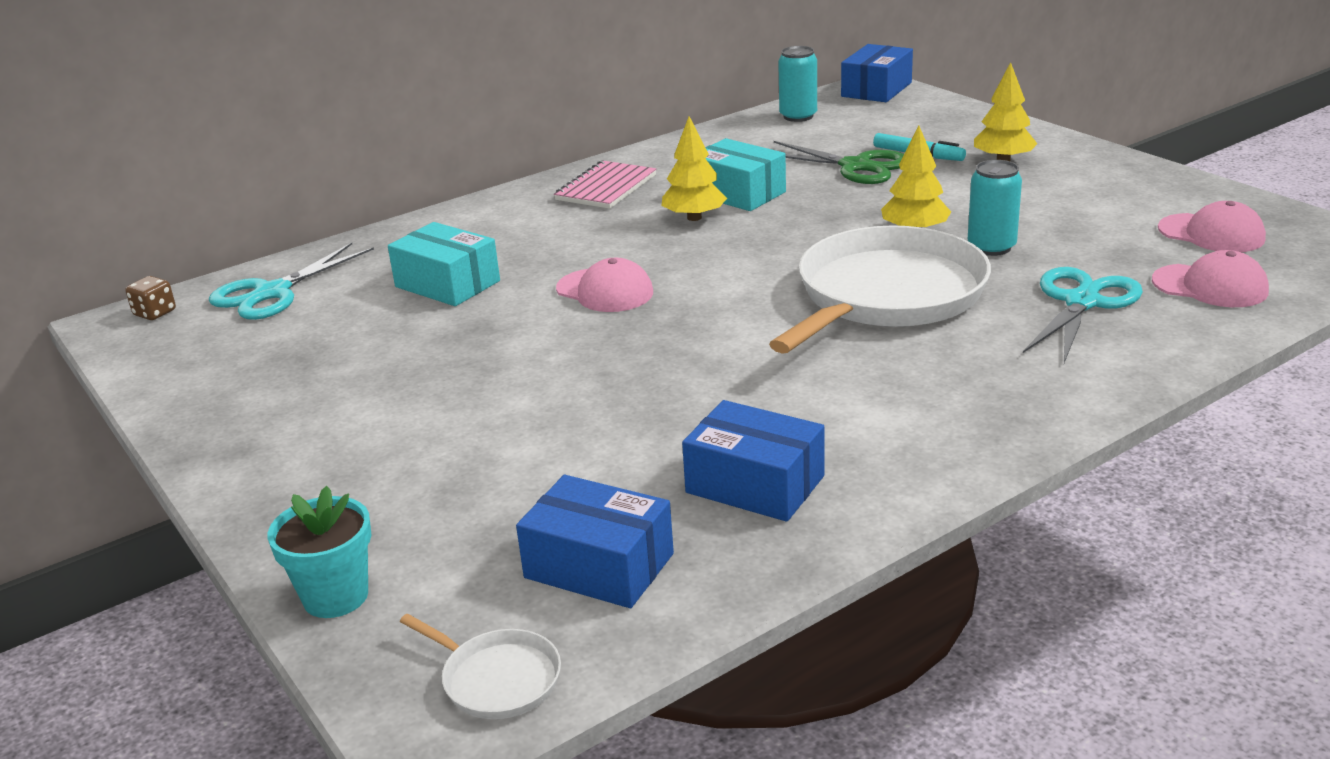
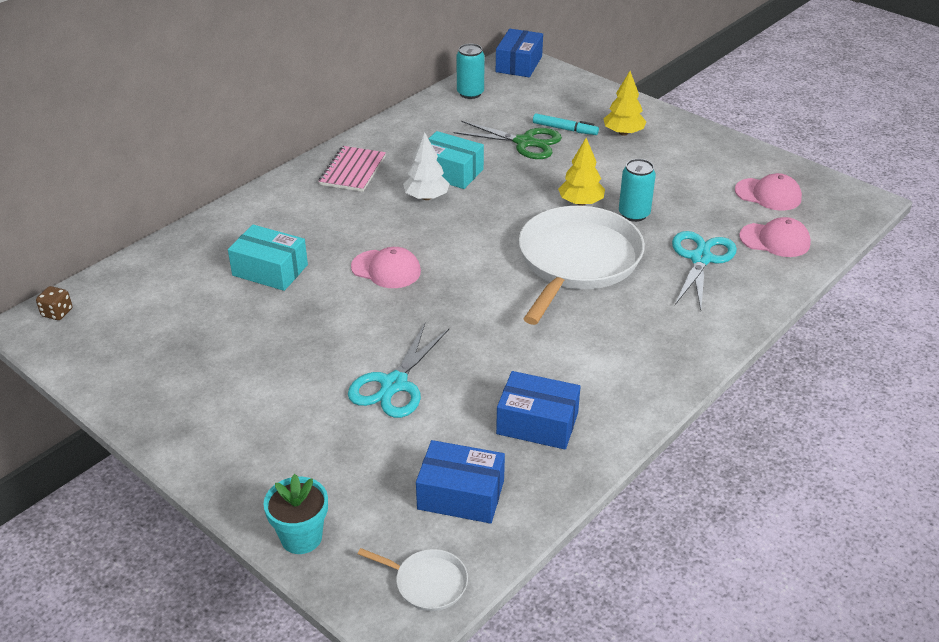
camera: 15 degrees left, 10 degrees up
turquoise scissors [209,243,374,320] -> turquoise scissors moved to [348,323,449,418]
yellow tree [662,116,727,221] -> white tree [403,132,450,200]

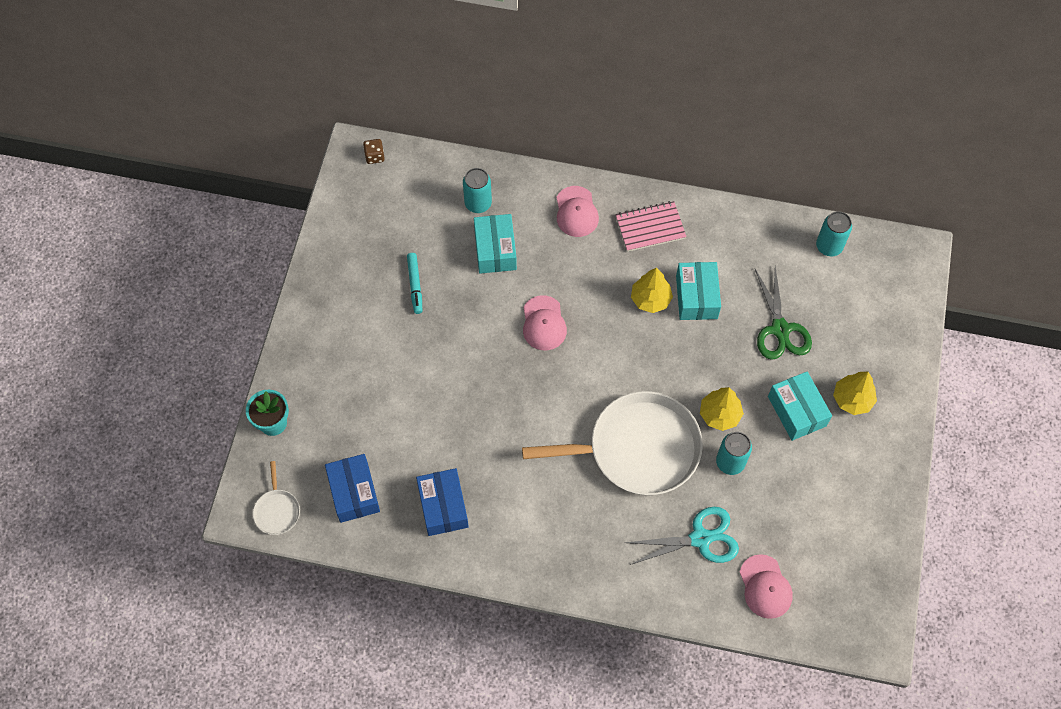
camera: 60 degrees right, 25 degrees up
turquoise scissors [348,323,449,418] -> none
white tree [403,132,450,200] -> yellow tree [631,268,673,313]
blue box [496,29,543,77] -> none
turquoise marker [533,113,599,135] -> turquoise marker moved to [407,253,422,314]
pink cap [735,173,802,210] -> pink cap moved to [556,186,599,237]
none -> turquoise can [463,168,492,213]
none -> turquoise box [768,371,832,441]

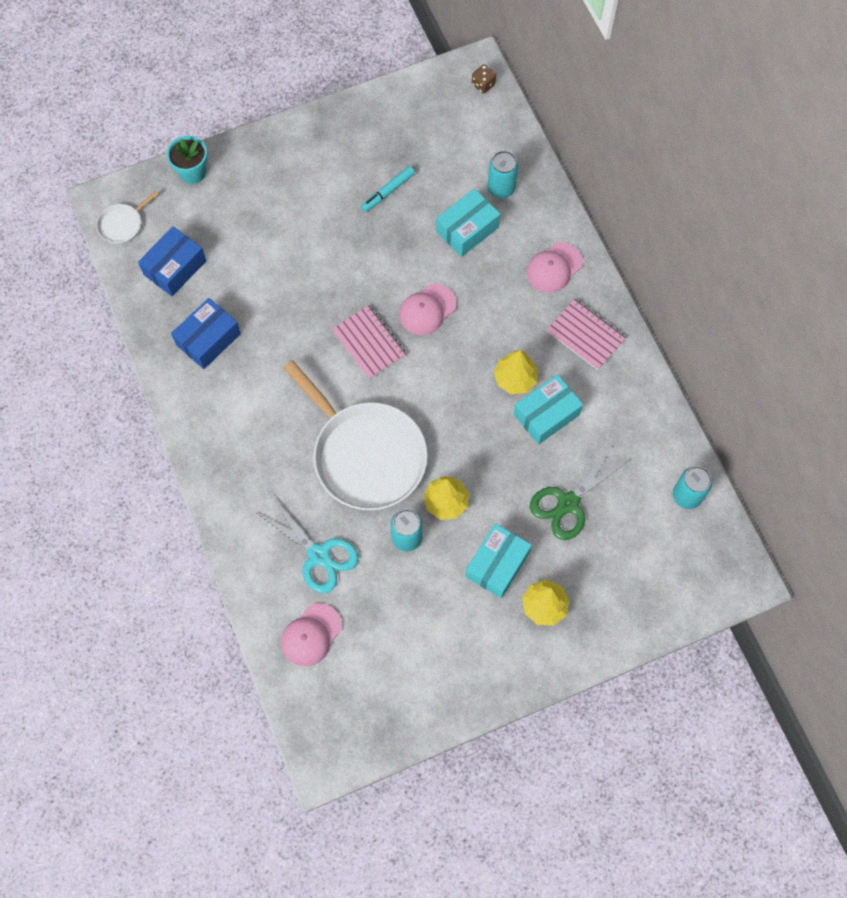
camera: 55 degrees right, 5 degrees up
none -> pink notebook [332,305,406,379]

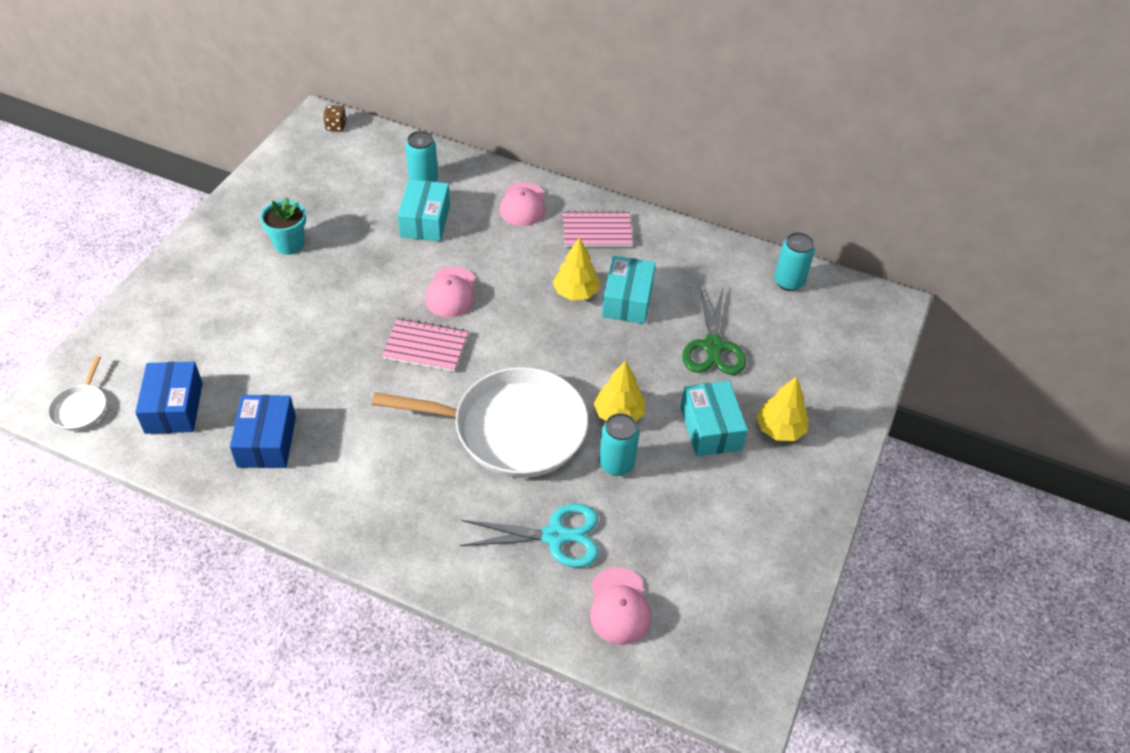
camera: 45 degrees left, 20 degrees down
turquoise flower pot [167,136,208,184] -> turquoise flower pot moved to [260,197,306,255]
turquoise marker [361,166,415,212] -> none

